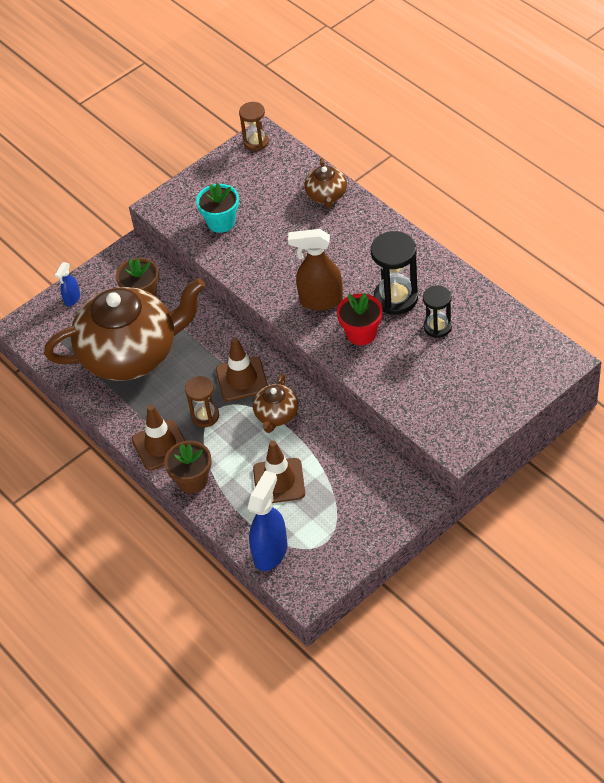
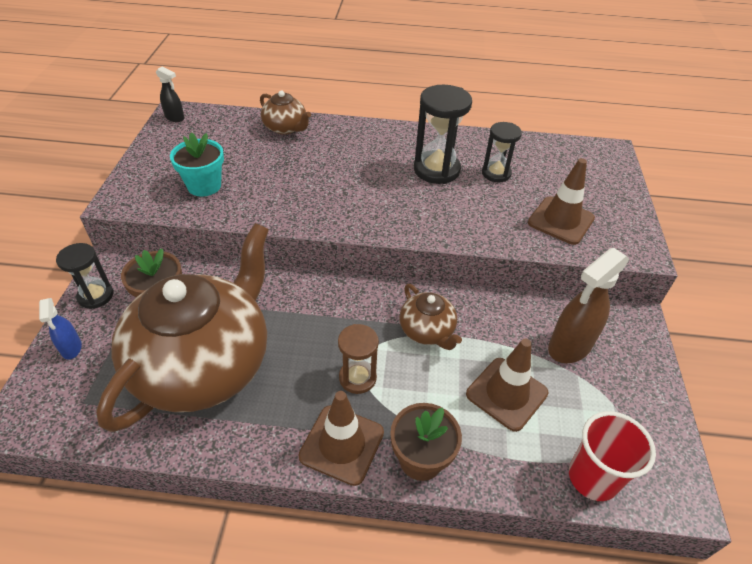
camera: 50 degrees left, 5 degrees down
brown traffic cone [216,337,268,401] -> brown traffic cone moved to [528,158,595,245]
brown hourglass [239,102,269,151] -> black spray bottle [156,67,185,122]
blue spray bottle [248,470,287,571] -> red cup [569,411,656,501]
brown spray bottle [288,229,343,311] -> brown spray bottle moved to [548,248,629,363]
red flower pot [337,293,383,345] -> none
none -> black hourglass [56,243,113,309]

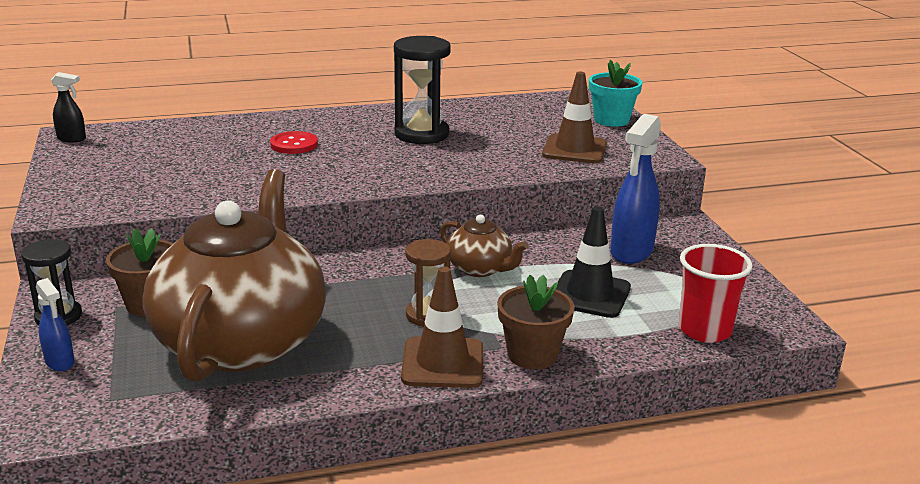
camera: 20 degrees left, 20 degrees down
turquoise flower pot [170,132,224,197] -> turquoise flower pot moved to [589,60,643,127]
brown teapot [260,91,311,135] -> none
brown traffic cone [466,339,549,432] -> black traffic cone [556,206,631,318]
black hourglass [482,122,522,182] -> none
brown spray bottle [548,248,629,363] -> blue spray bottle [610,114,661,264]
none -> red button [270,131,318,154]

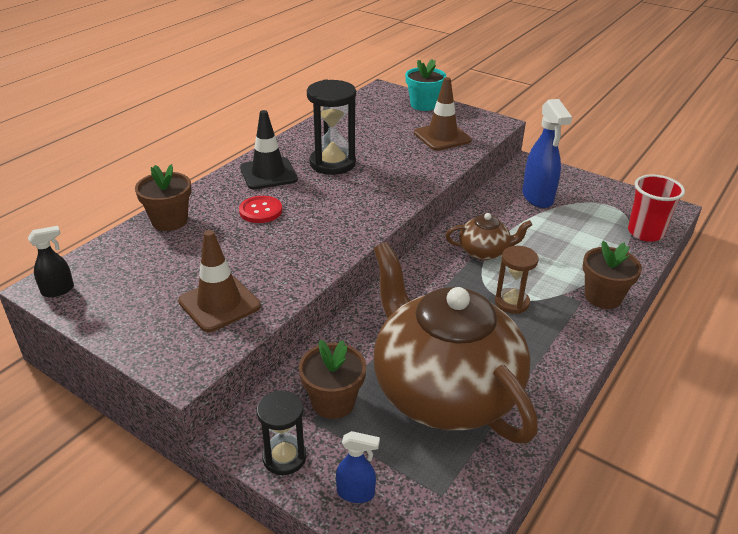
camera: 40 degrees left, 10 degrees up
brown traffic cone [401,266,483,388] -> brown traffic cone moved to [178,230,261,332]
black traffic cone [556,206,631,318] -> black traffic cone moved to [240,110,298,190]
none -> brown flower pot [135,164,191,231]

